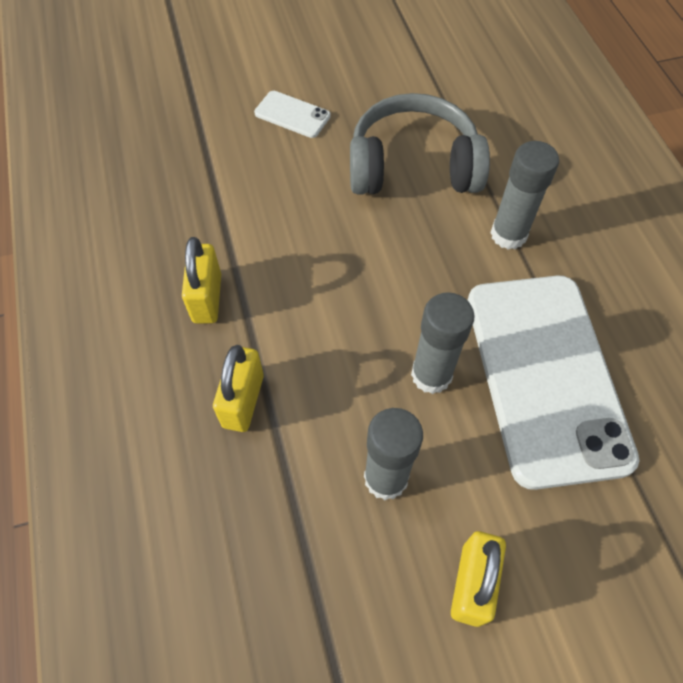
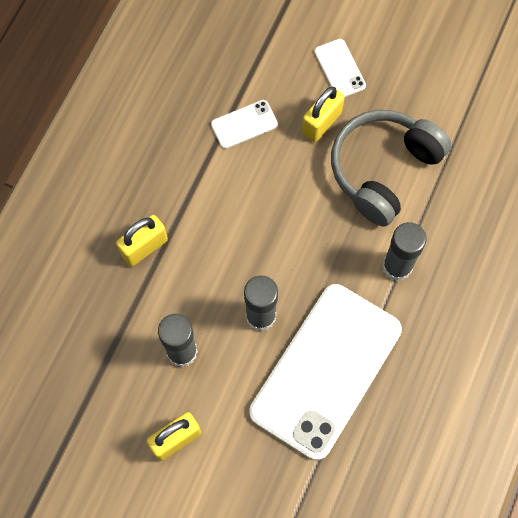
camera: 40 degrees right, 10 degrees up
yellow padlock [182,237,221,324] -> yellow padlock moved to [302,86,345,142]
grey headphones [350,93,490,195] -> grey headphones turned 90 degrees counterclockwise [331,110,451,227]
none -> white phone [211,100,278,149]

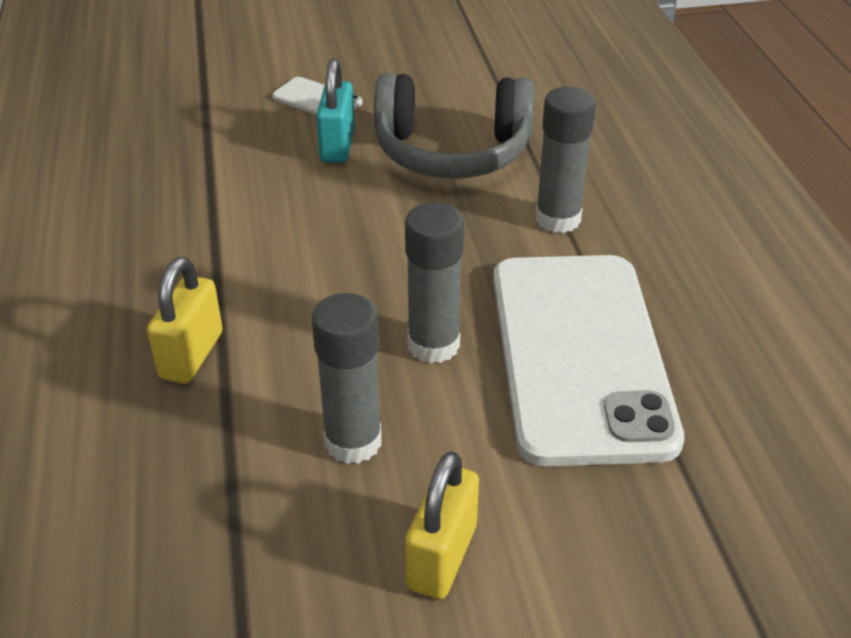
camera: 35 degrees left, 30 degrees down
white phone [211,100,278,149] -> none
yellow padlock [302,86,345,142] -> turquoise padlock [316,59,355,163]
grey headphones [331,110,451,227] -> grey headphones turned 90 degrees counterclockwise [374,73,534,179]

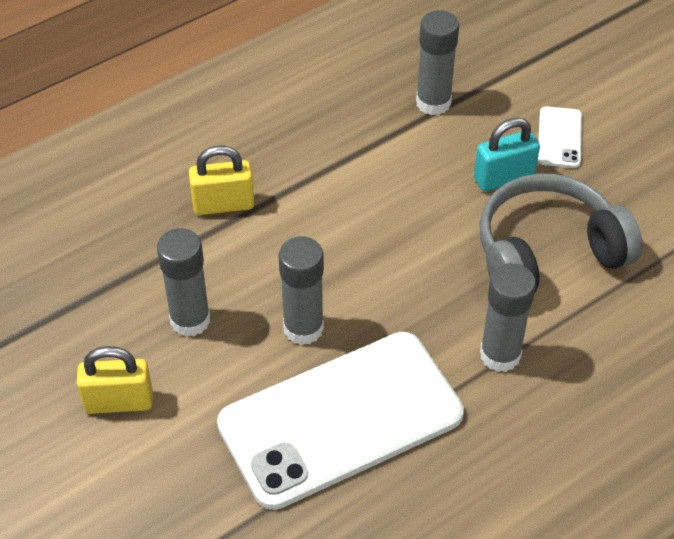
camera: 65 degrees right, 10 degrees up
grey headphones [374,73,534,179] -> grey headphones turned 90 degrees clockwise [479,173,642,292]
none -> grey glue stick [416,10,459,115]

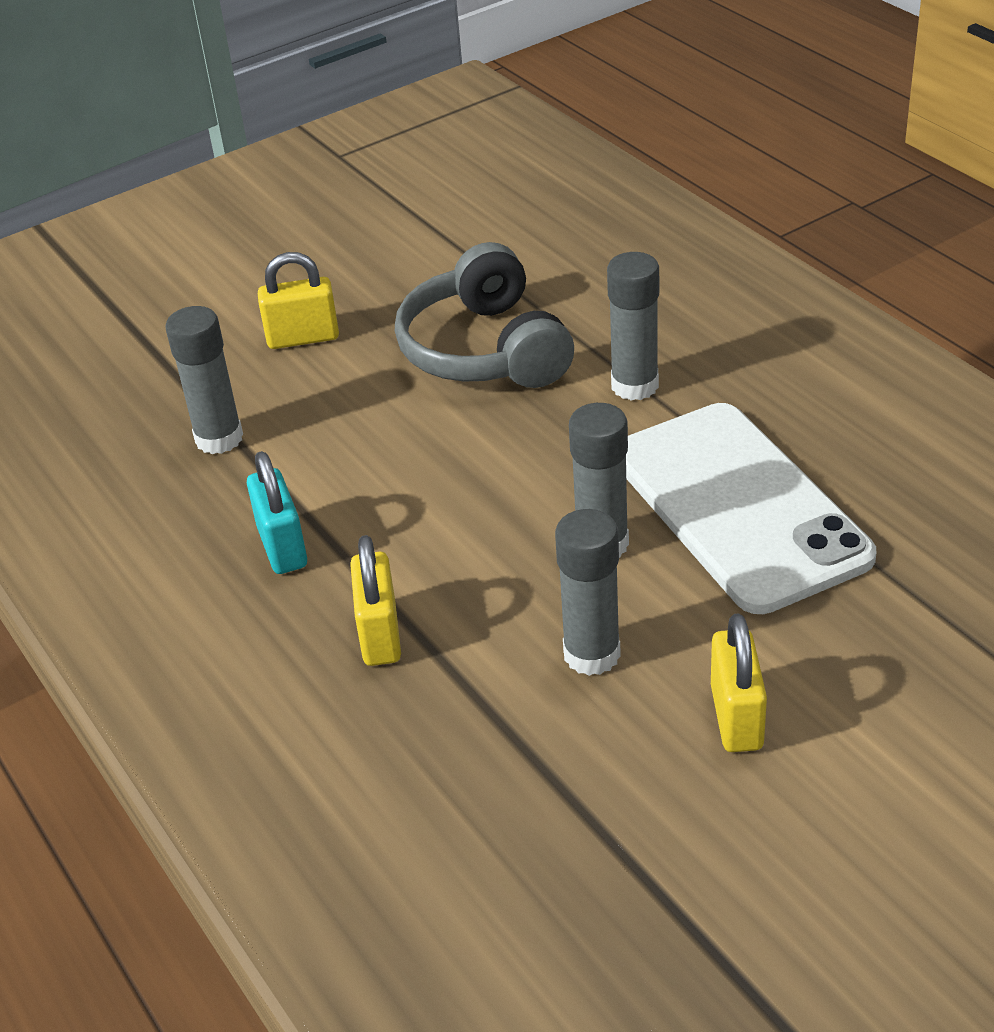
camera: 85 degrees left, 10 degrees down
turquoise padlock [474,118,540,191] -> turquoise padlock moved to [247,451,307,574]
white phone [538,107,582,168] -> yellow padlock [258,252,339,349]

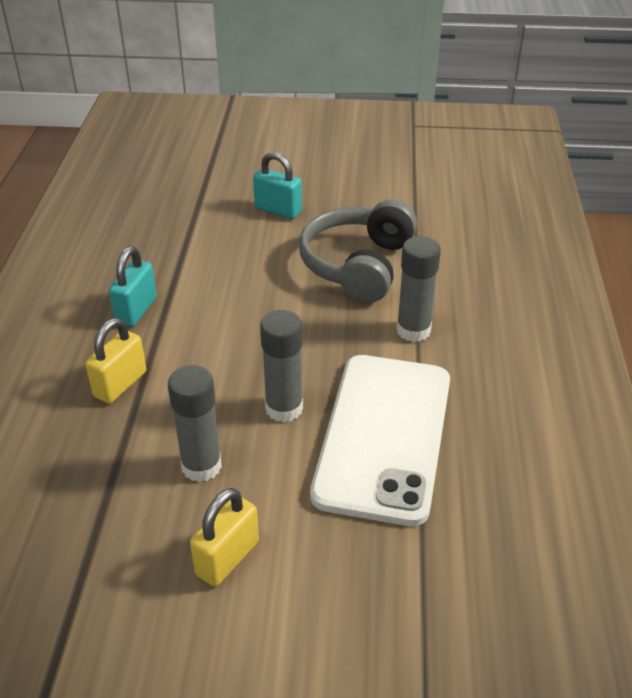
camera: 35 degrees right, 0 degrees up
grey glue stick [165,306,243,454] -> none
yellow padlock [258,252,339,349] -> turquoise padlock [253,152,302,219]

